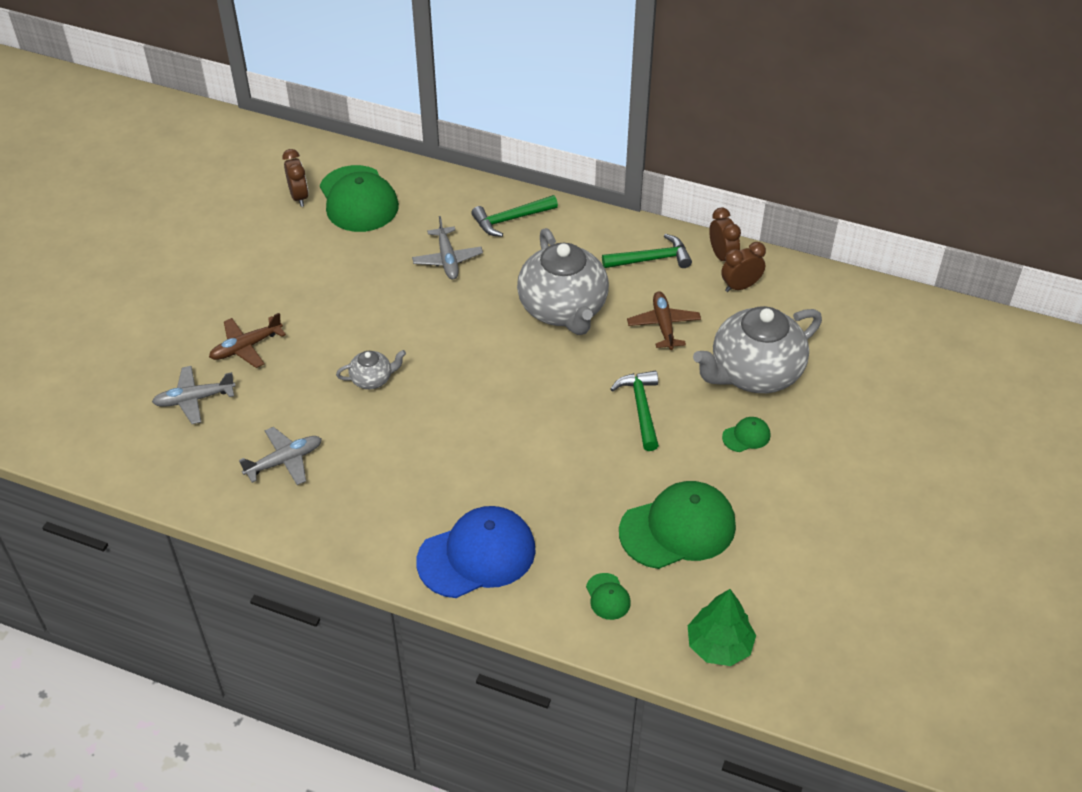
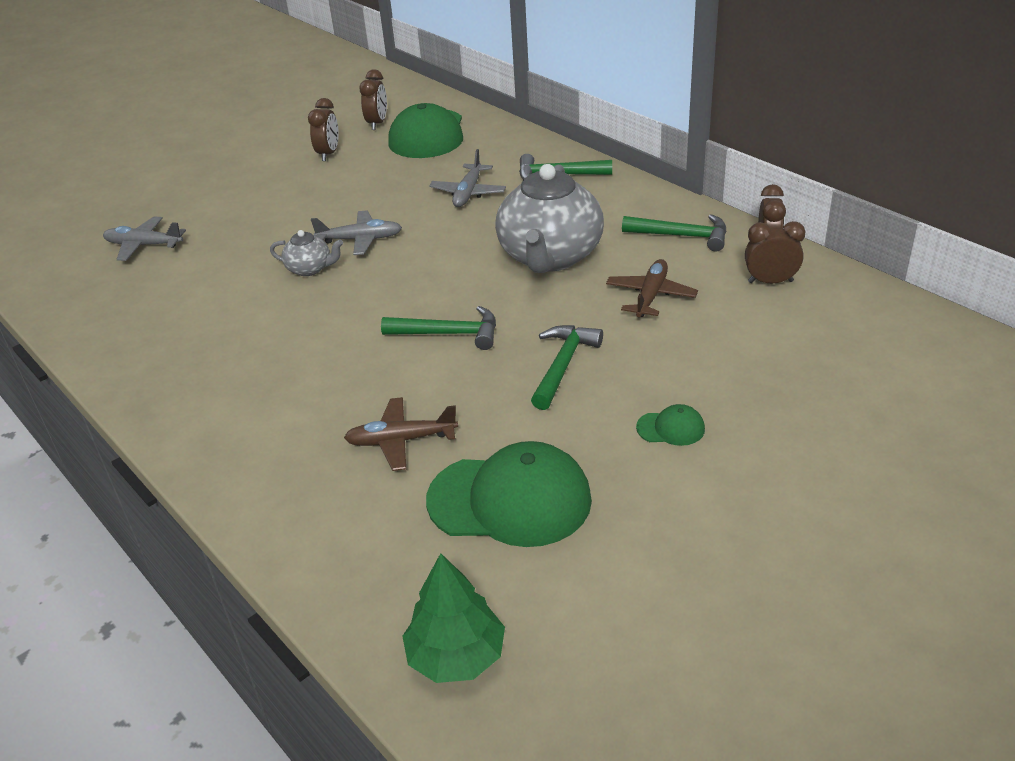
camera: 30 degrees right, 10 degrees down
brown plane [209,313,286,368] -> brown plane moved to [344,397,458,471]
grey plane [239,427,322,485] -> grey plane moved to [311,210,402,255]
blue cap [416,506,536,598] -> none
green cap [586,573,631,620] -> none
grey teapot [693,306,822,393] -> none
none -> brown clock [308,98,339,161]
none -> green hammer [381,306,496,350]

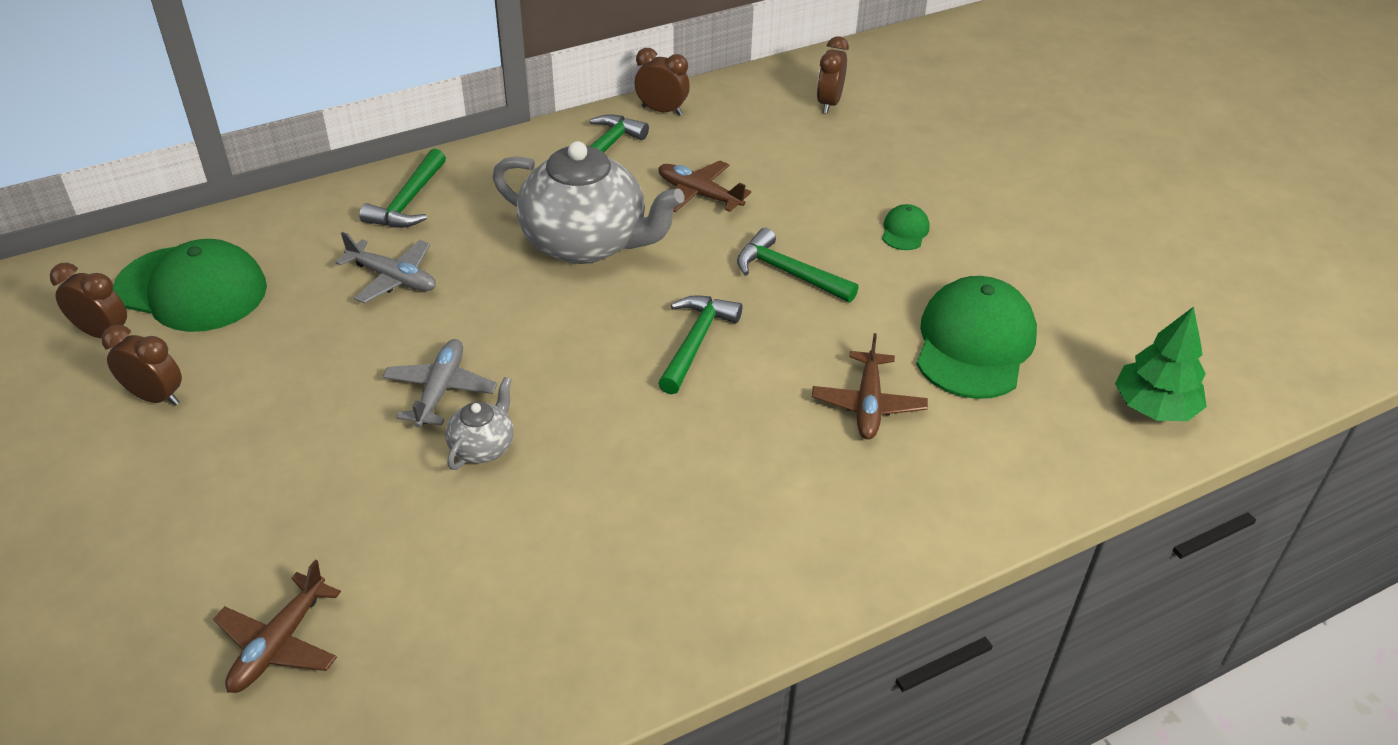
camera: 80 degrees left, 5 degrees up
grey plane [103,216,186,261] -> brown plane [213,560,341,693]
brown clock [745,221,805,283] -> brown clock moved to [817,36,849,114]

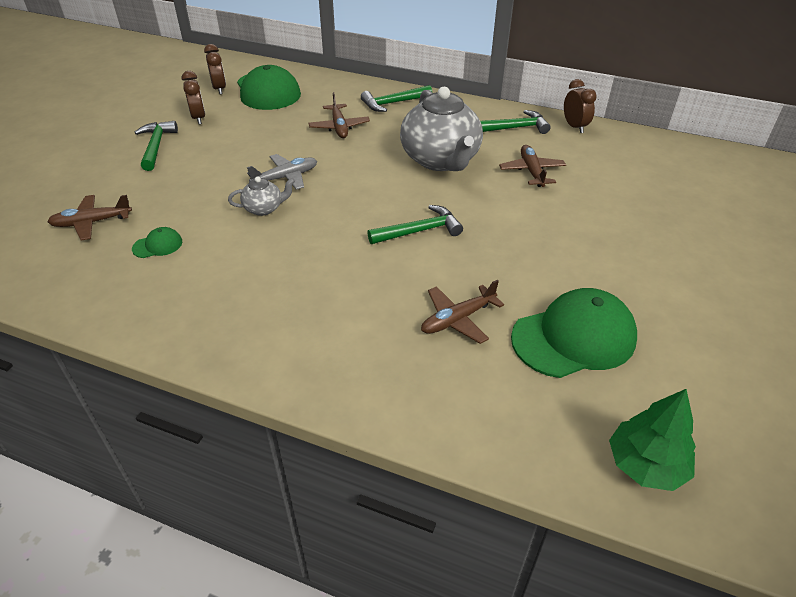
camera: 50 degrees right, 0 degrees up
grey plane [335,232,436,303] -> brown plane [309,92,370,138]
green hammer [737,228,859,302] -> green hammer moved to [135,121,178,171]
brown clock [817,36,849,114] -> none
green cap [882,204,930,250] -> green cap moved to [132,227,182,258]

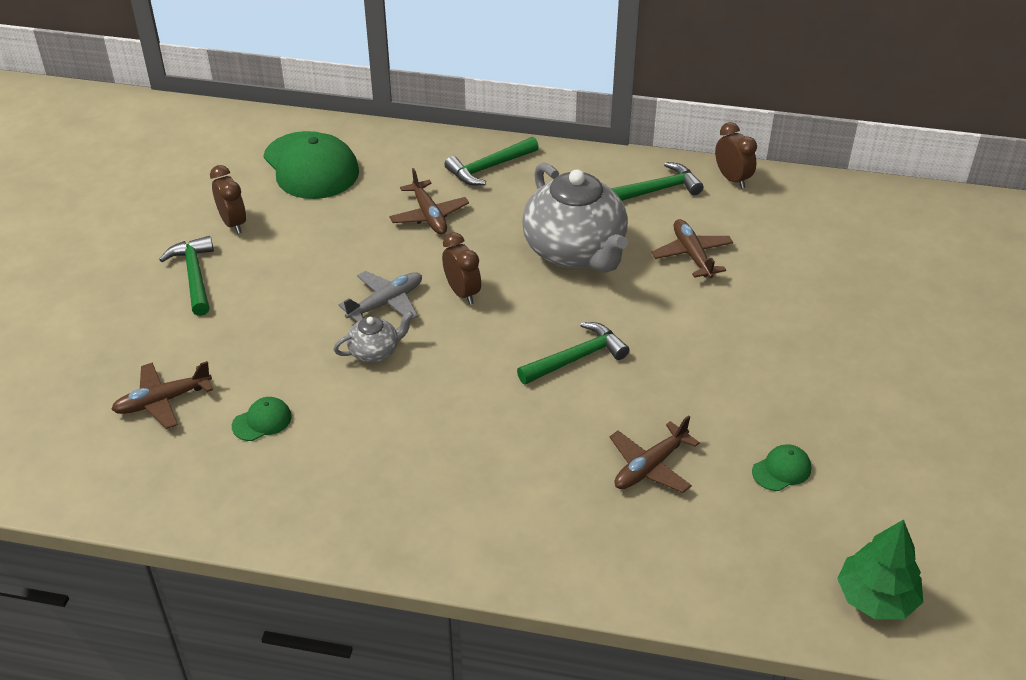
camera: 10 degrees left, 0 degrees up
brown clock [204,44,226,94] -> brown clock moved to [442,232,481,305]
green cap [511,288,637,378] -> green cap [752,444,811,491], size x0.44

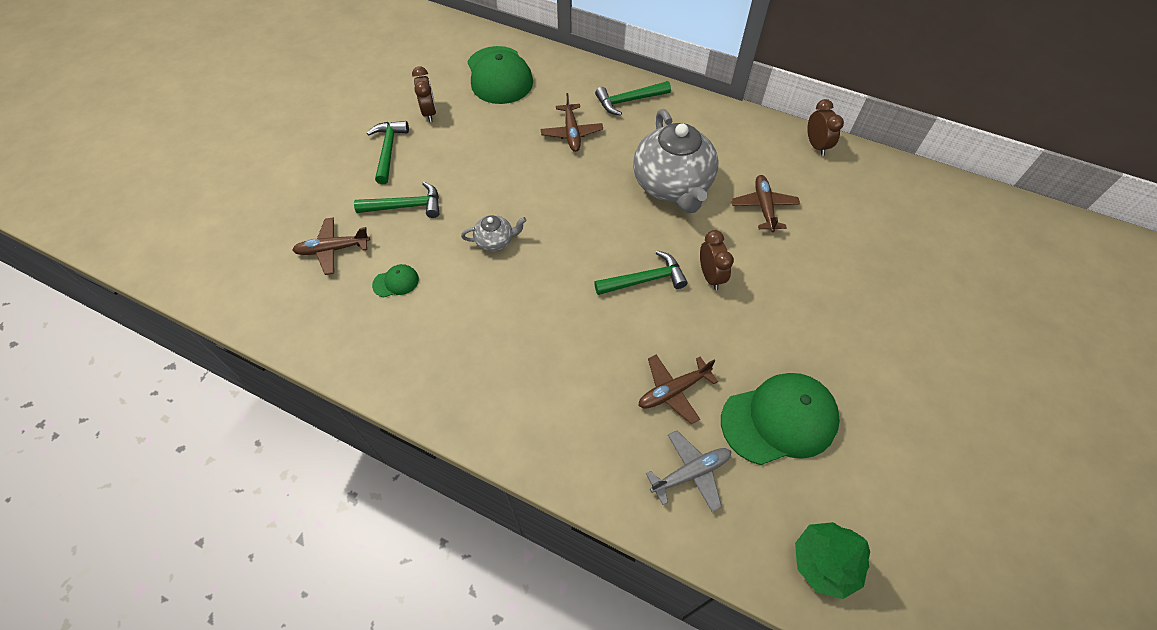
camera: 15 degrees right, 15 degrees up
grey plane [339,271,422,322] -> grey plane moved to [646,430,731,512]
brown clock [442,232,481,305] -> brown clock moved to [700,230,734,290]
green hammer [611,162,703,201] -> green hammer moved to [354,182,439,218]
green cap [752,444,811,491] -> green cap [721,373,840,465], size x2.28

